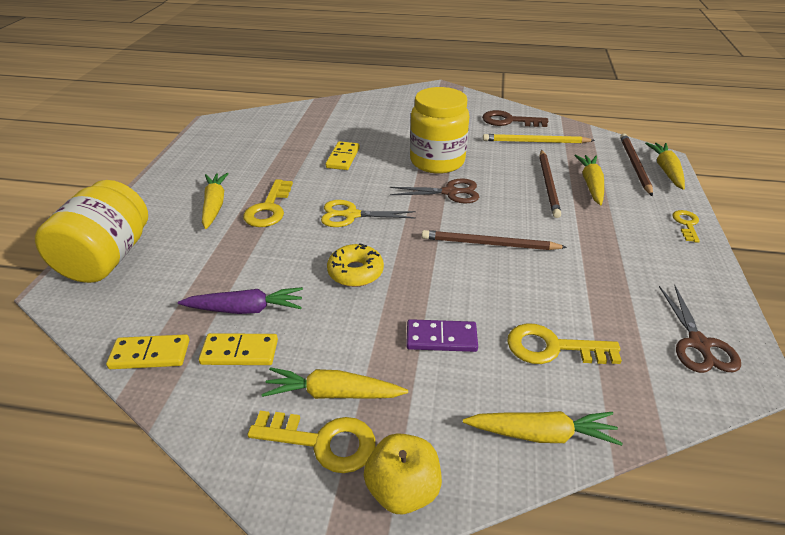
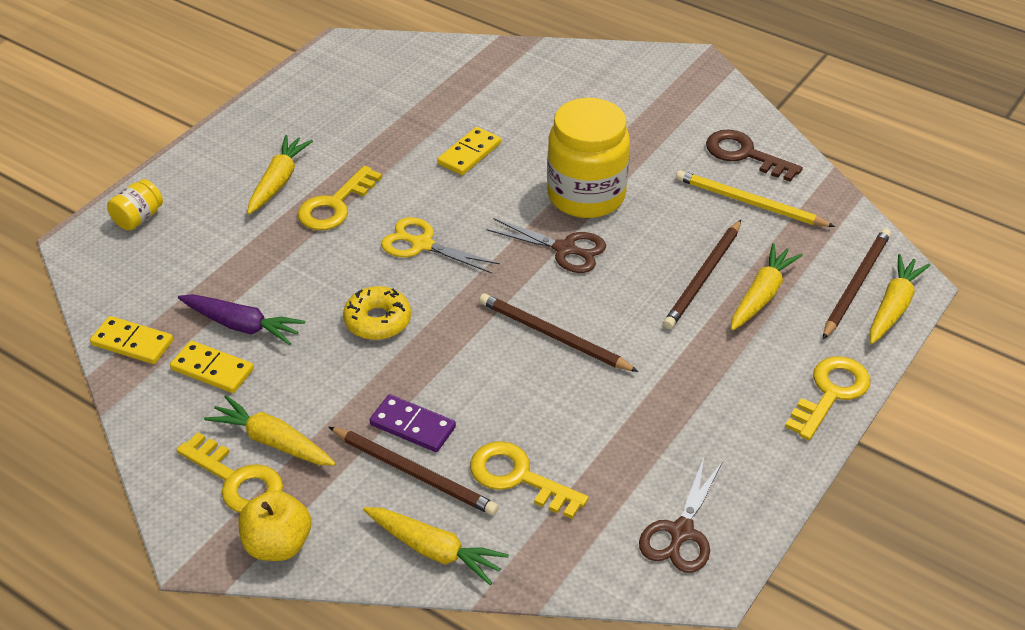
camera: 25 degrees right, 5 degrees up
yellow jar [35,180,148,283] -> yellow jar [107,179,163,231], size x0.46
yellow key [672,210,700,243] -> yellow key [785,356,871,440], size x1.63
none -> brown pencil [329,427,499,515]

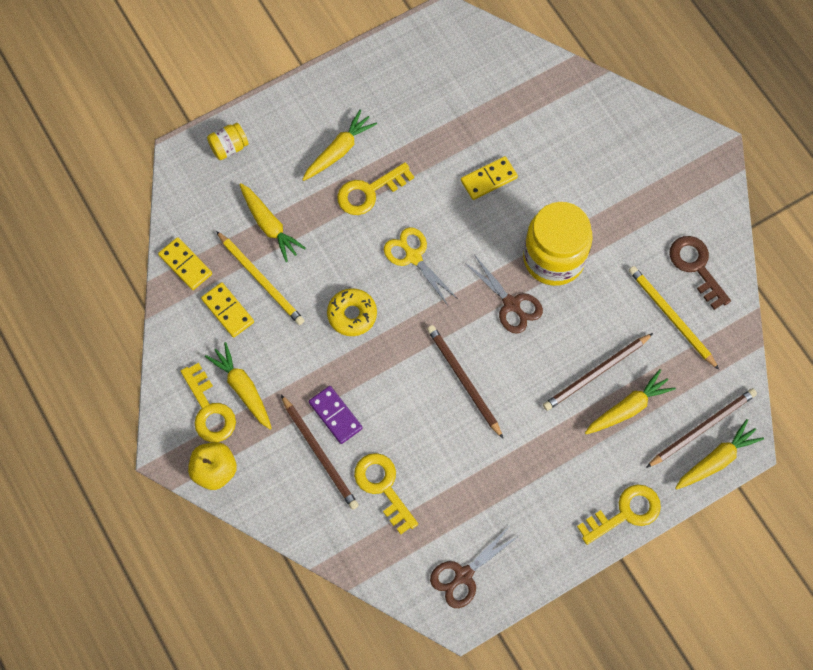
camera: 25 degrees right, 25 degrees up
purple carrot [178,294,305,345] -> yellow pencil [216,231,305,325]
yellow carrot [363,507,509,585] -> yellow carrot moved to [239,183,306,262]

